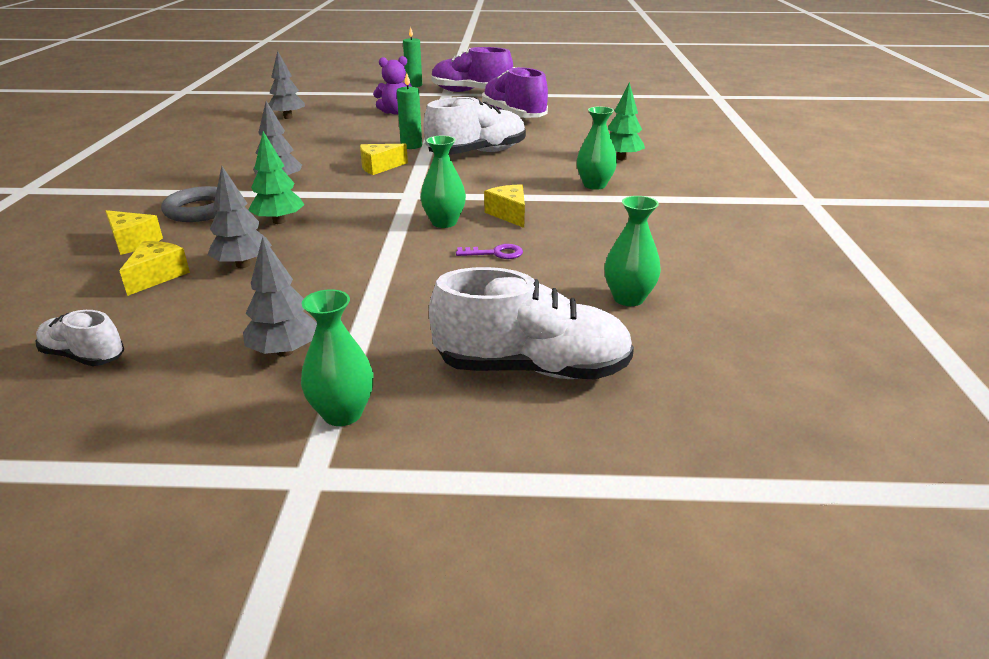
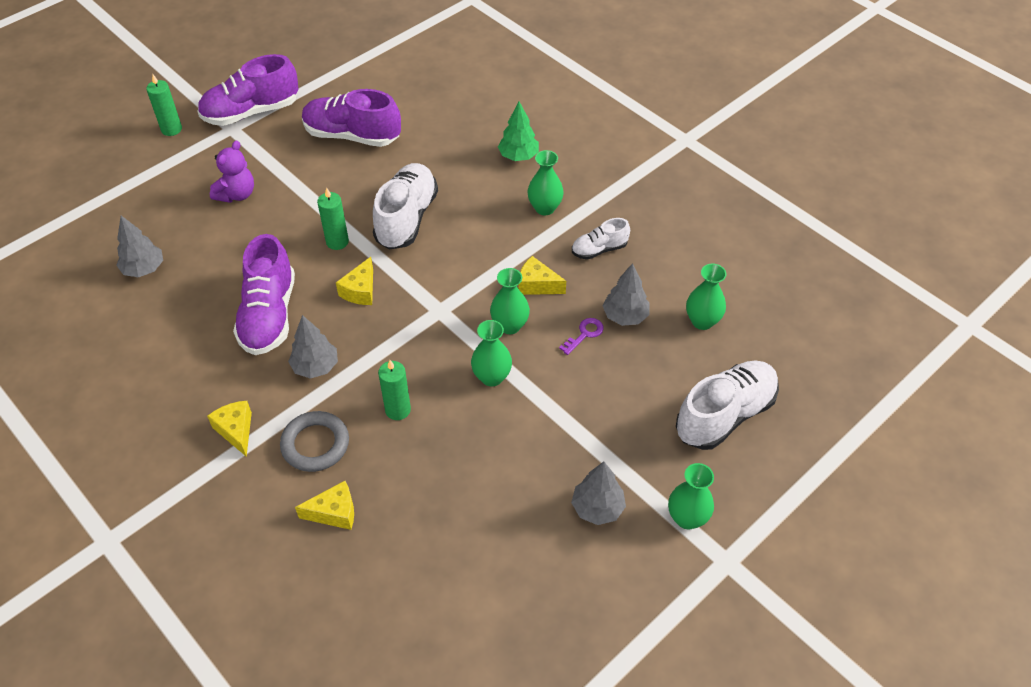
camera: 45 degrees left, 20 degrees up
white shoe [36,310,124,366] -> white shoe moved to [572,218,630,260]
yellow cheese [119,241,190,296] -> yellow cheese moved to [207,401,252,457]
grey tree [208,166,272,268] -> grey tree moved to [603,263,649,326]
green tree [248,131,305,224] -> green candle [378,360,411,420]
none -> purple shoe [233,234,295,355]
none -> green vase [471,320,512,386]

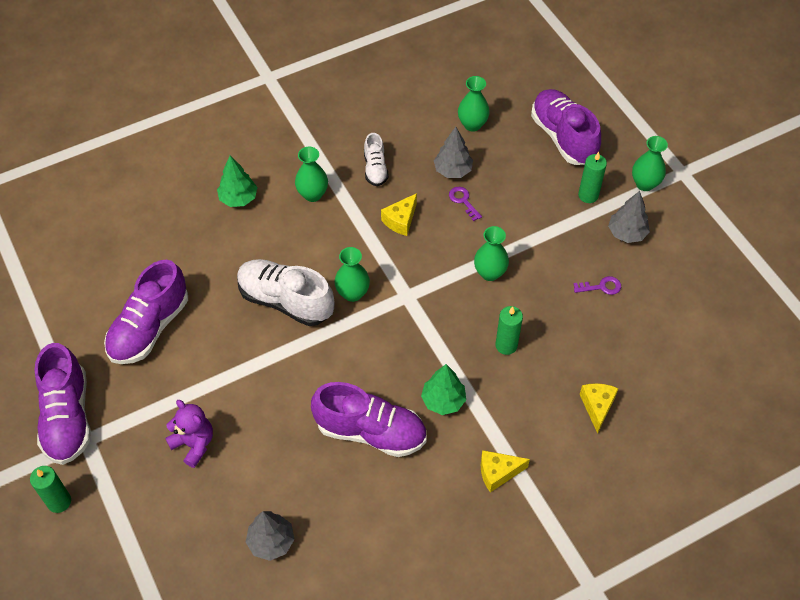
camera: 75 degrees left, 5 degrees up
grey ring [280,411,349,472] -> none
grey tree [288,315,338,379] -> green tree [421,364,466,415]
green candle [317,187,349,250] -> green candle moved to [578,152,607,203]
yellow cheese [336,257,373,305] -> none
green vase [490,268,530,334] -> green vase moved to [335,247,370,302]
white shoe [676,361,779,450] -> purple shoe [531,89,601,165]
none -> purple key [574,276,621,295]

